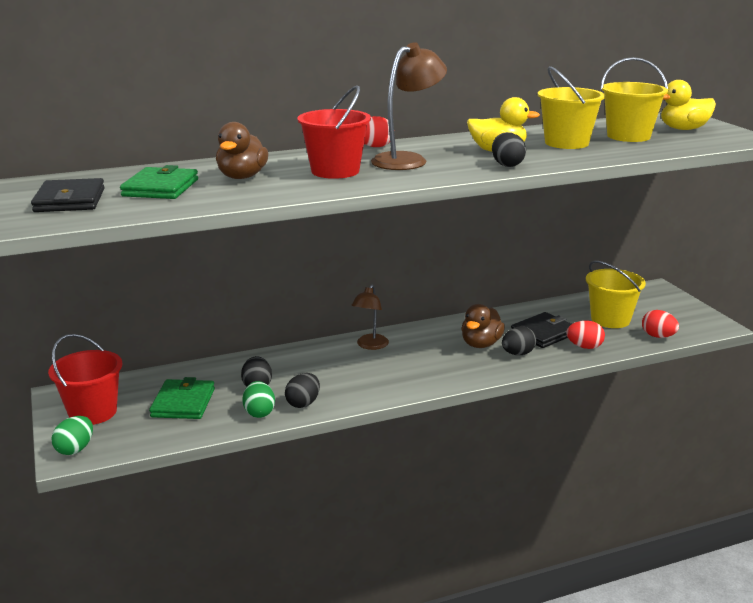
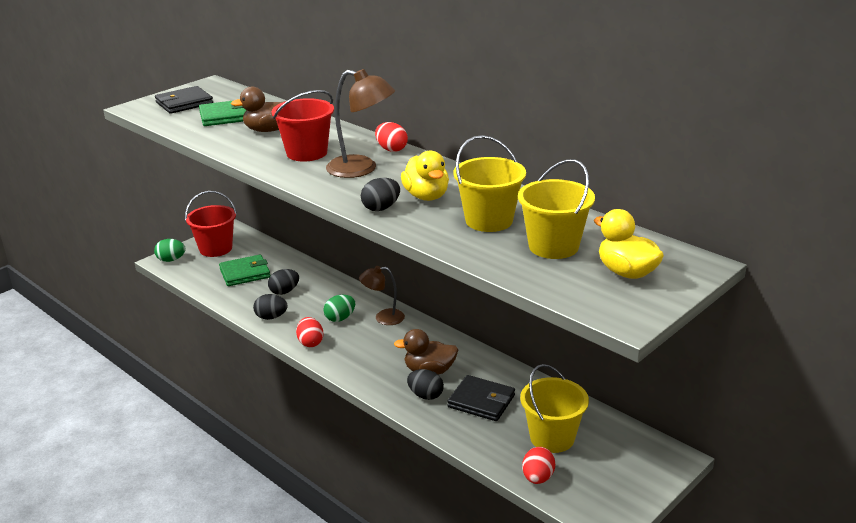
camera: 65 degrees right, 5 degrees up
green egg [242,381,275,418] -> green egg moved to [324,295,355,322]
red egg [566,321,605,349] -> red egg moved to [296,317,323,347]

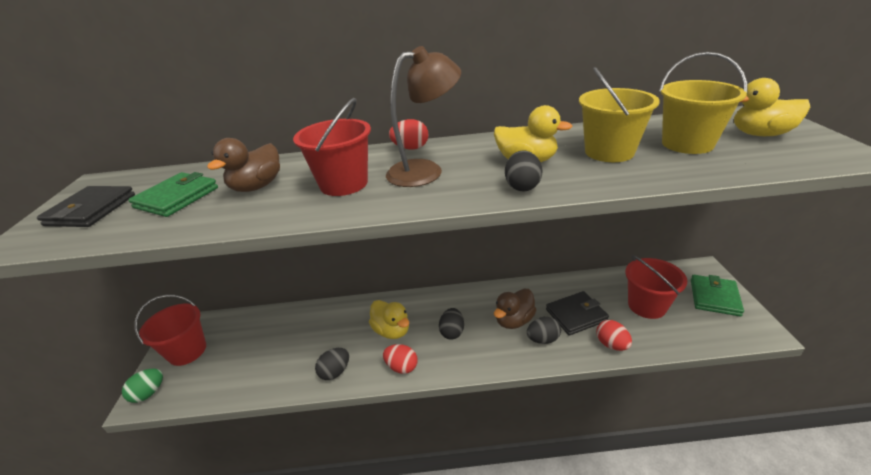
camera: 45 degrees left, 5 degrees up
green wallet [219,254,271,286] -> green wallet moved to [691,275,744,317]
black egg [268,269,299,295] -> black egg moved to [439,308,464,340]
green egg [324,295,355,322] -> yellow duck [369,300,409,339]
brown lamp [359,266,405,325] -> none
yellow bucket [520,364,589,453] -> red bucket [625,255,687,319]
red egg [522,447,555,484] -> red egg moved to [596,320,632,351]

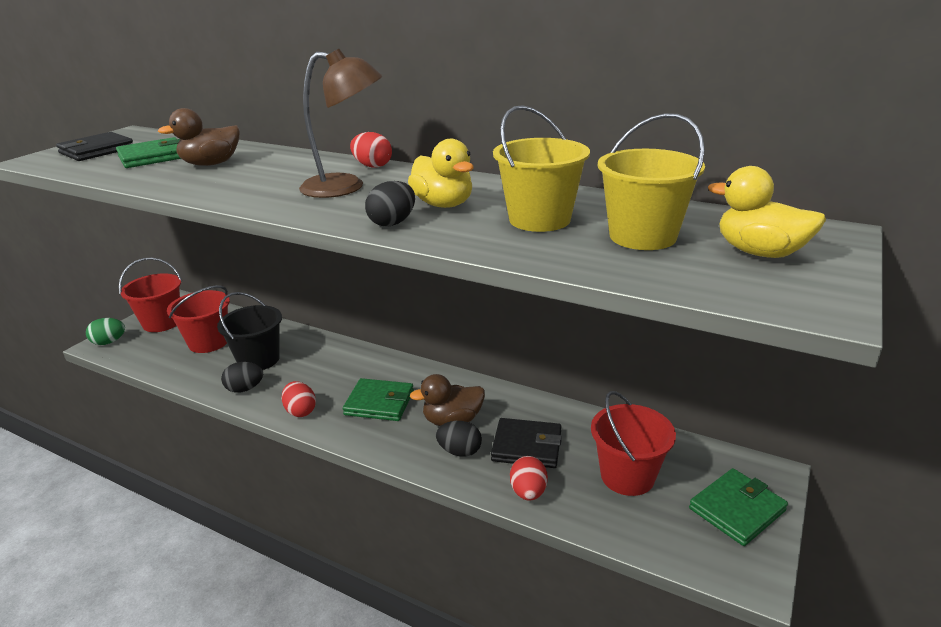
camera: 30 degrees right, 5 degrees down
red bucket [293,98,371,196] -> red bucket moved to [167,285,230,353]
yellow duck [369,300,409,339] -> none
black egg [439,308,464,340] -> green wallet [343,378,414,421]
none -> black bucket [217,292,282,370]

